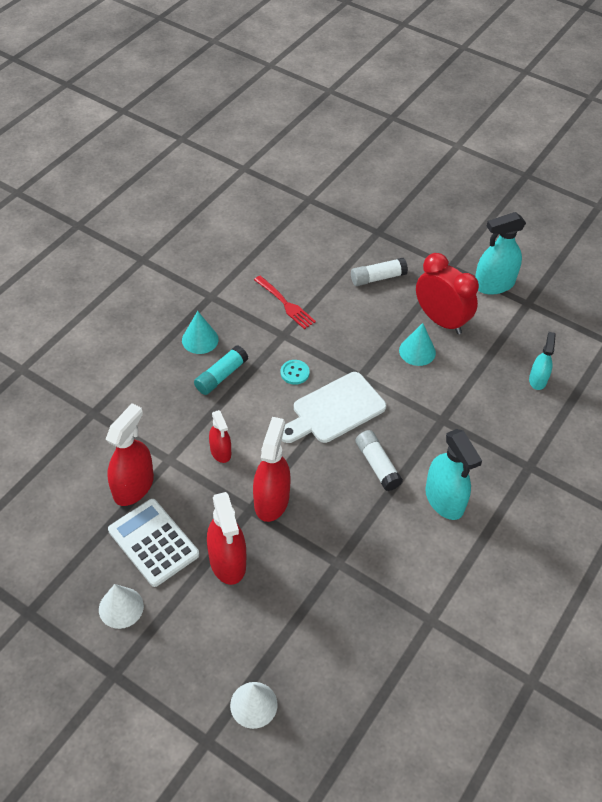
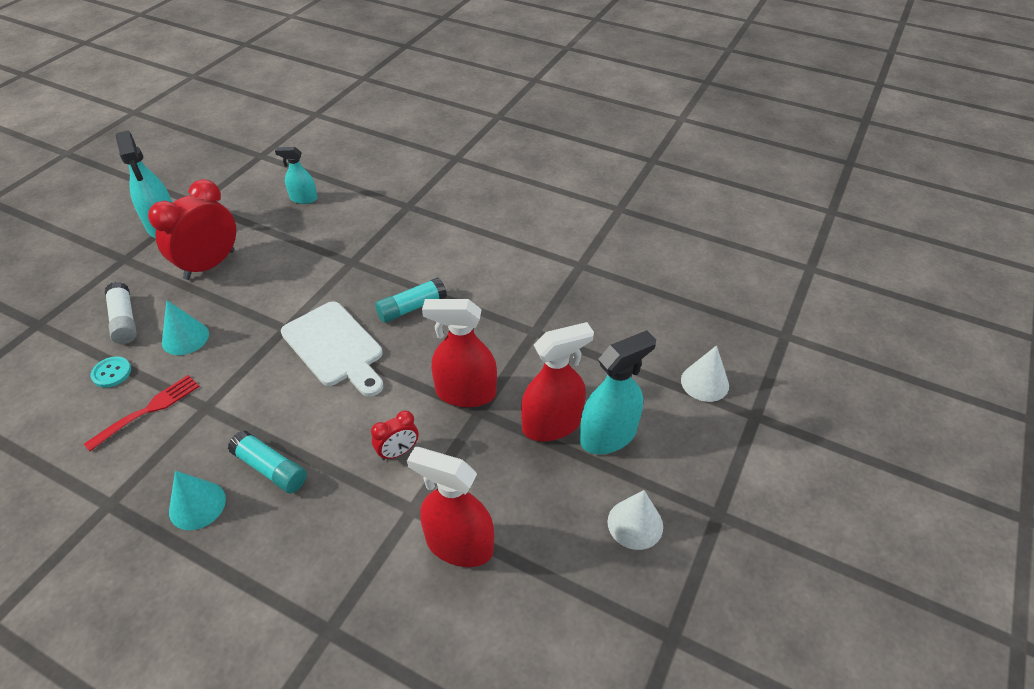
camera: 95 degrees left, 5 degrees down
white calculator [108,499,199,587] -> none
red spray bottle [209,410,231,463] -> red clock [371,410,419,460]
turquoise button [281,360,310,385] -> turquoise button moved to [90,356,131,388]
white glue stick [355,430,403,491] -> turquoise glue stick [375,277,447,323]
turquoise cone [399,323,436,366] -> turquoise cone moved to [162,300,209,355]
turquoise spray bottle [425,429,482,520] -> turquoise spray bottle moved to [580,330,656,454]

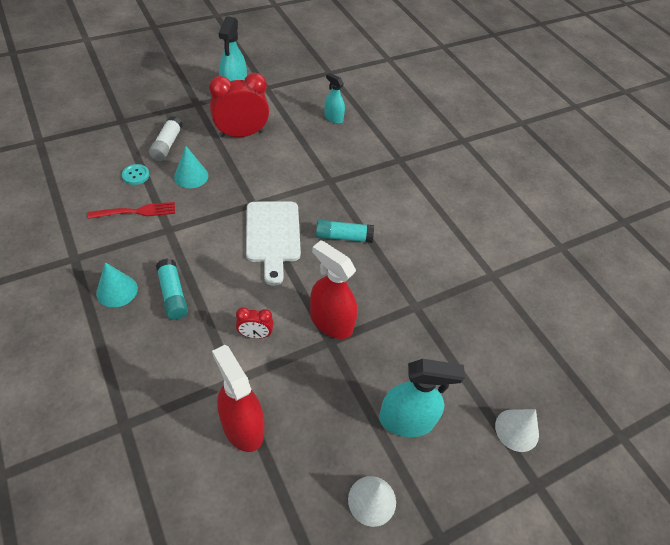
camera: 30 degrees right, 5 degrees up
red spray bottle [521,322,594,441] -> none

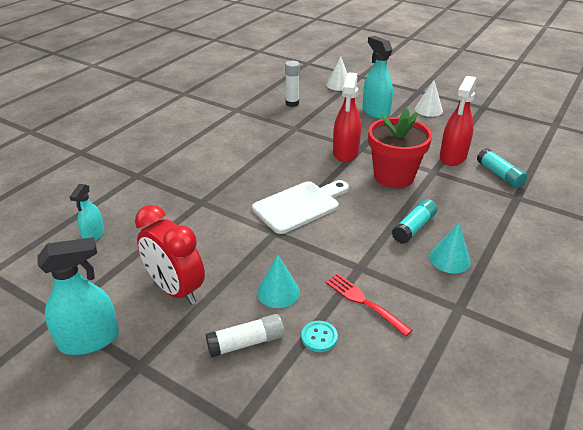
camera: 115 degrees left, 15 degrees down
red clock [236,307,274,339] -> red flower pot [368,108,432,188]
turquoise glue stick [316,219,374,243] -> turquoise glue stick moved to [477,148,527,188]
none -> white glue stick [285,61,300,107]

